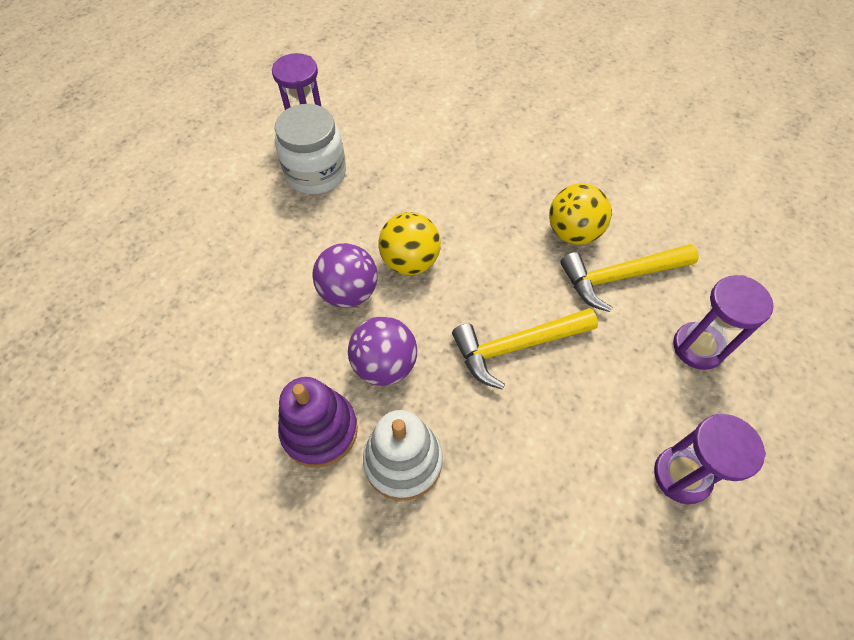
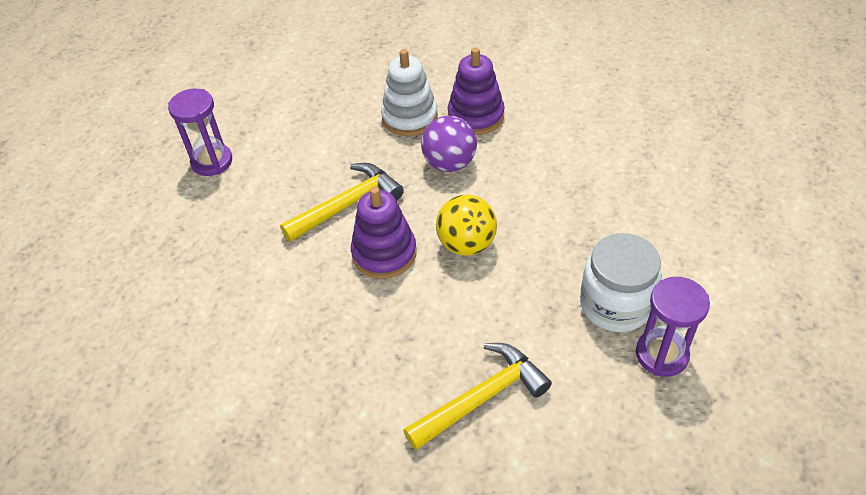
camera: 165 degrees right, 10 degrees down
purple ball [312,243,377,308] -> none
yellow ball [549,183,612,245] -> none
yellow hammer [560,244,699,312] -> yellow hammer moved to [403,343,552,450]
purple hourglass [673,275,774,370] -> none
none -> purple stacking toy [351,187,417,279]

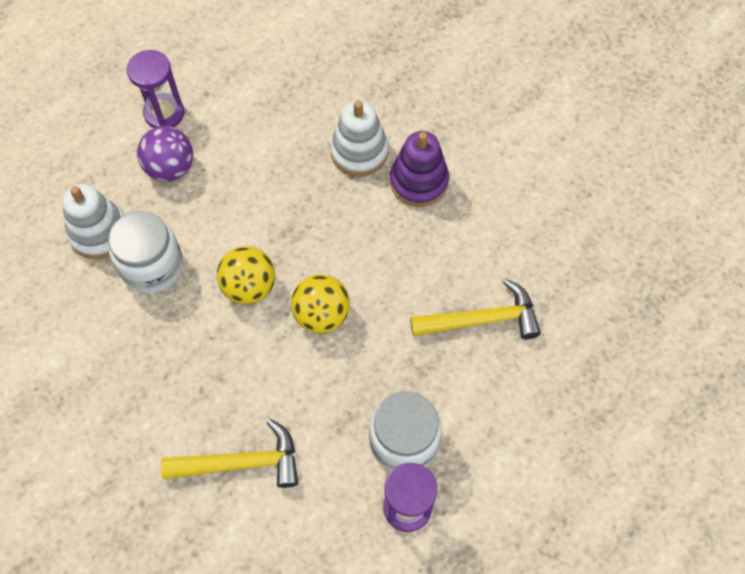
camera: 25 degrees right, 15 degrees up
yellow hammer [280,163,404,242] -> yellow hammer moved to [410,278,541,339]
purple stacking toy [351,187,417,279] -> yellow ball [217,246,275,304]
purple ball [421,116,477,172] -> purple ball moved to [137,126,193,181]
none -> white stacking toy [62,184,124,259]
none -> white jar [108,211,183,293]

